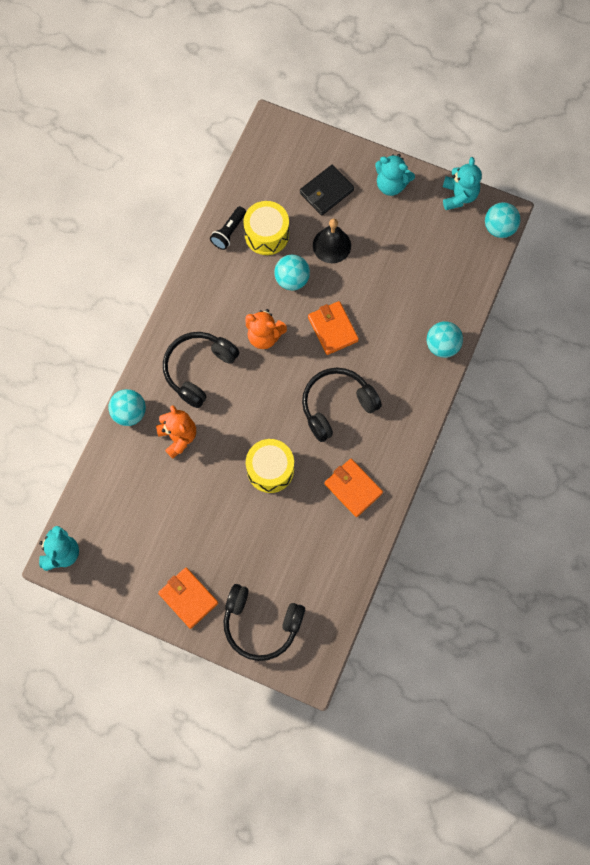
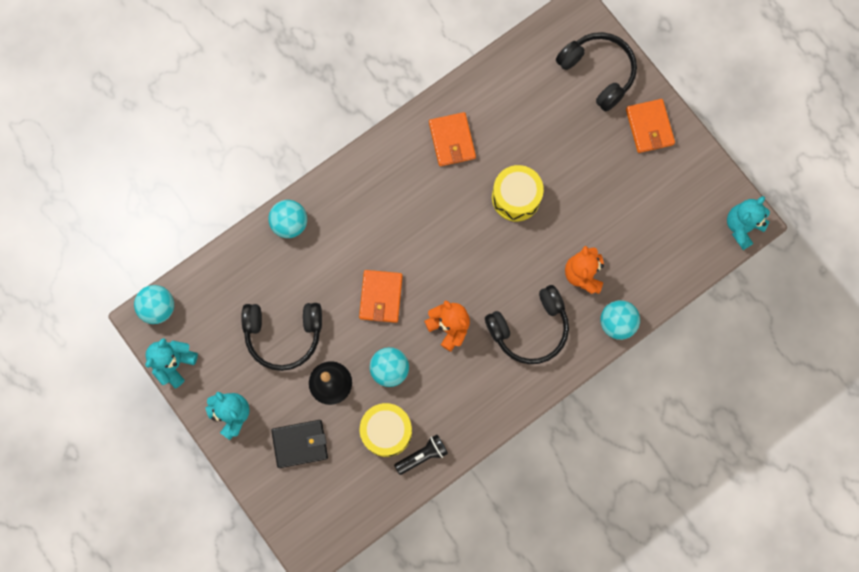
camera: 150 degrees left, 5 degrees up
black headphones [302,368,382,442] -> black headphones moved to [241,303,322,371]

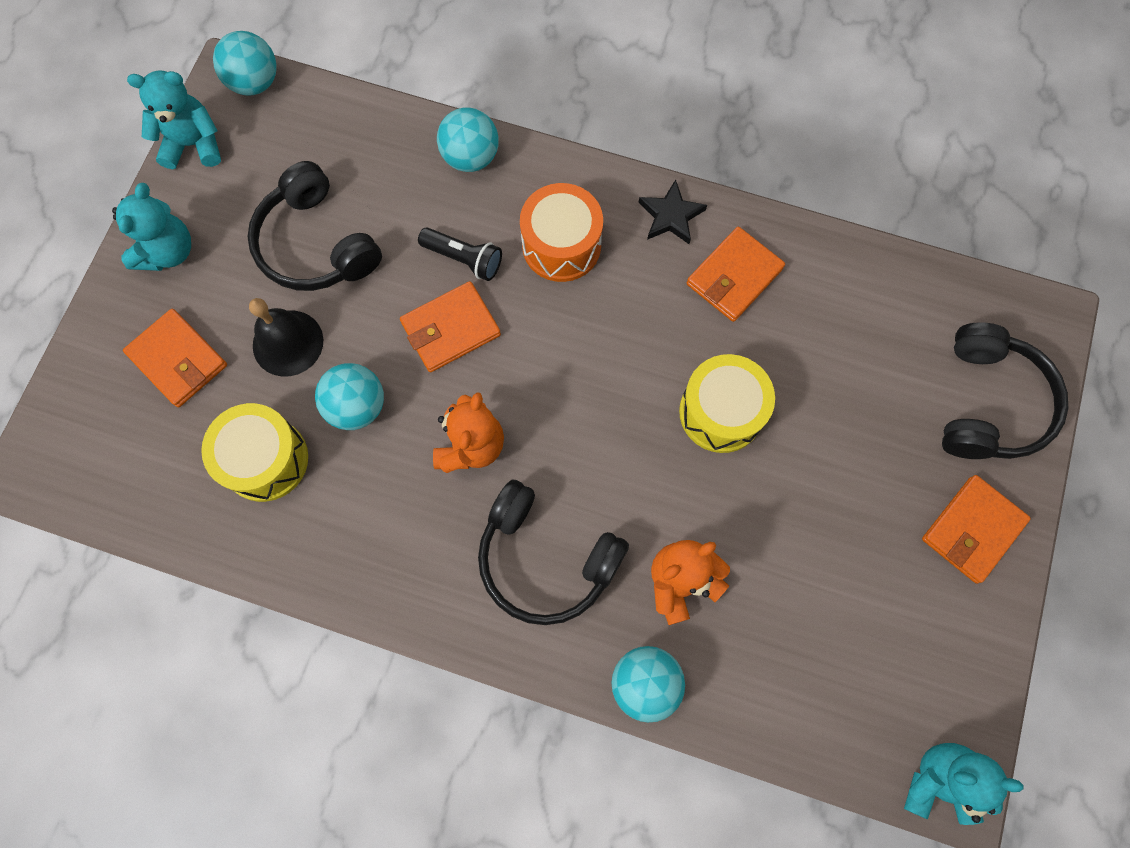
camera: 55 degrees right, 5 degrees down
black wallet [271,420,328,468] -> orange wallet [123,309,227,407]
black flashlight [394,435,448,475] -> black flashlight moved to [418,228,502,281]
none -> orange drum [520,183,603,282]
none -> black star [639,179,707,244]

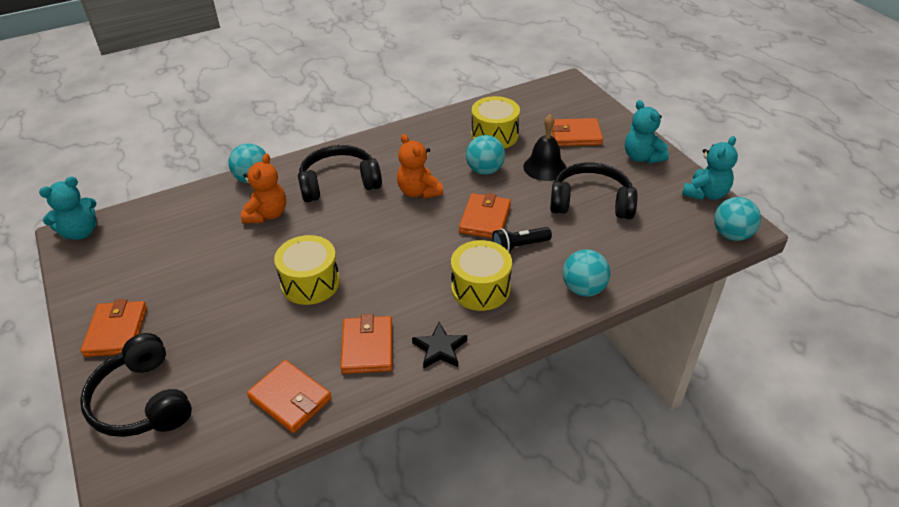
camera: 135 degrees right, 30 degrees down
orange drum [520,183,603,282] -> yellow drum [451,240,512,311]
none -> orange wallet [247,360,332,433]

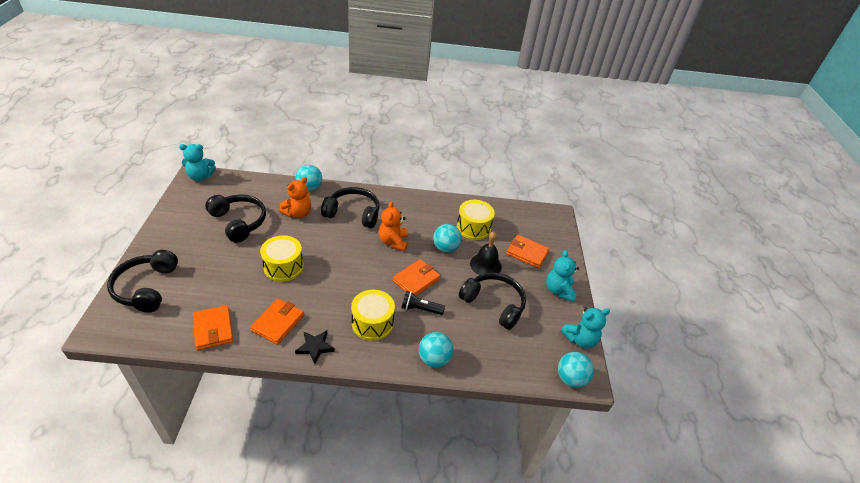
camera: 25 degrees right, 0 degrees up
orange wallet [81,299,147,357] -> none
none -> black headphones [206,194,266,243]

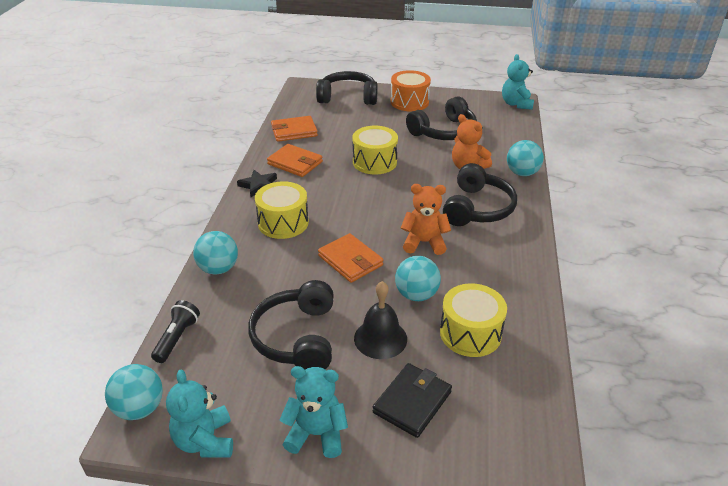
camera: 100 degrees right, 5 degrees down
black flashlight [401,291,445,315] -> black flashlight moved to [151,300,200,363]
black headphones [459,272,526,330] -> black headphones turned 135 degrees clockwise [248,280,334,370]
orange wallet [506,235,550,268] -> black wallet [373,363,452,438]
none -> orange drum [391,70,431,112]

